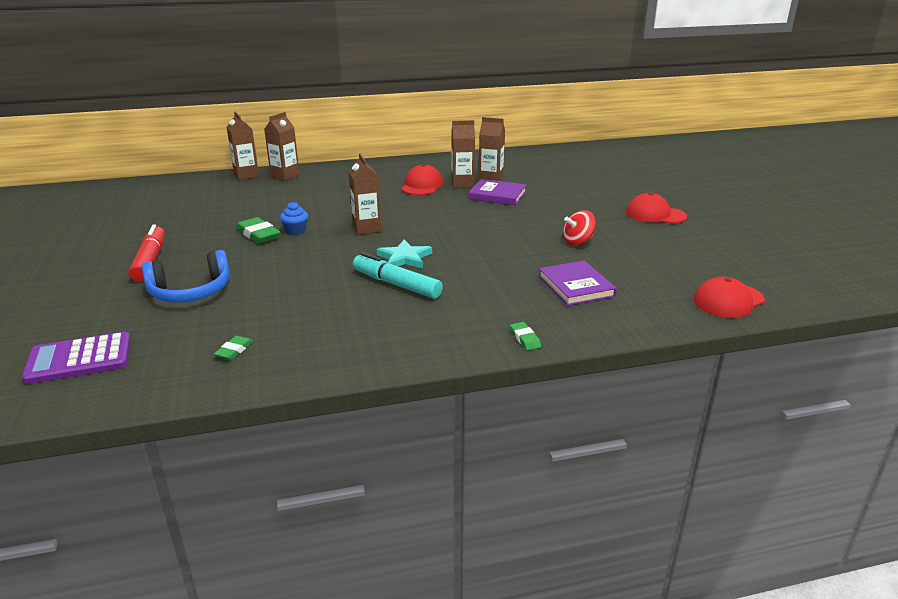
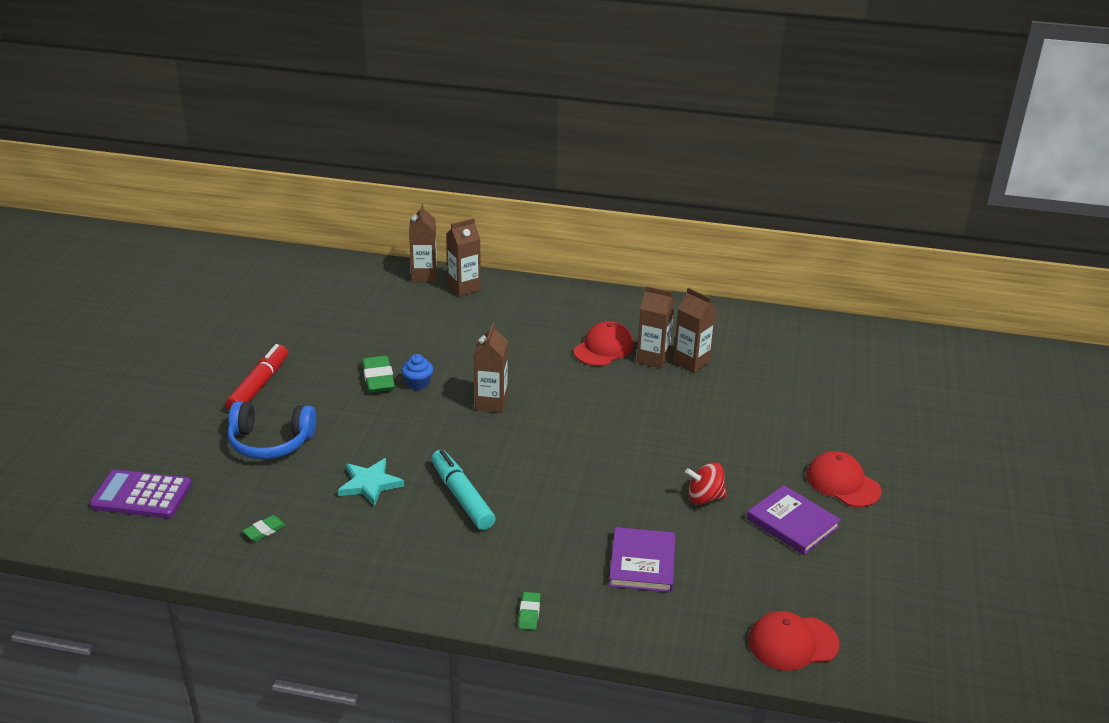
camera: 25 degrees right, 5 degrees up
turquoise star [377,240,432,268] -> turquoise star moved to [338,458,404,507]
purple book [468,179,527,205] -> purple book moved to [747,485,841,555]

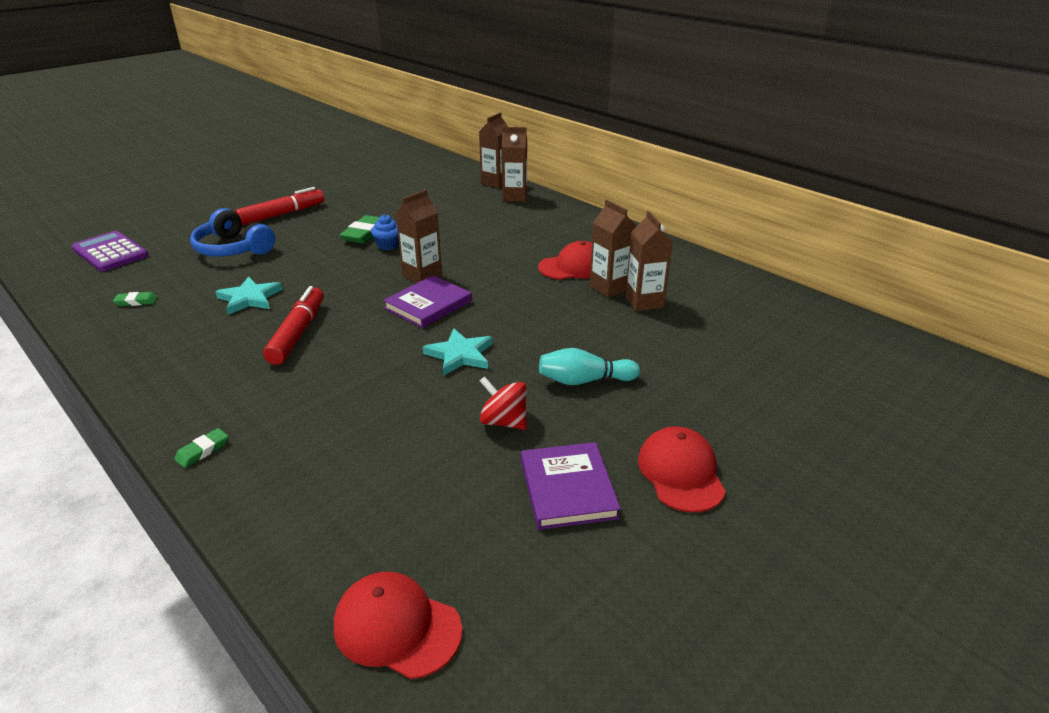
camera: 35 degrees right, 0 degrees up
turquoise marker [431,449,495,530] -> red marker [263,286,324,365]
purple book [609,527,676,592] -> purple book moved to [383,275,472,328]
none -> turquoise star [423,328,493,376]
none -> turquoise bowling pin [539,348,640,385]

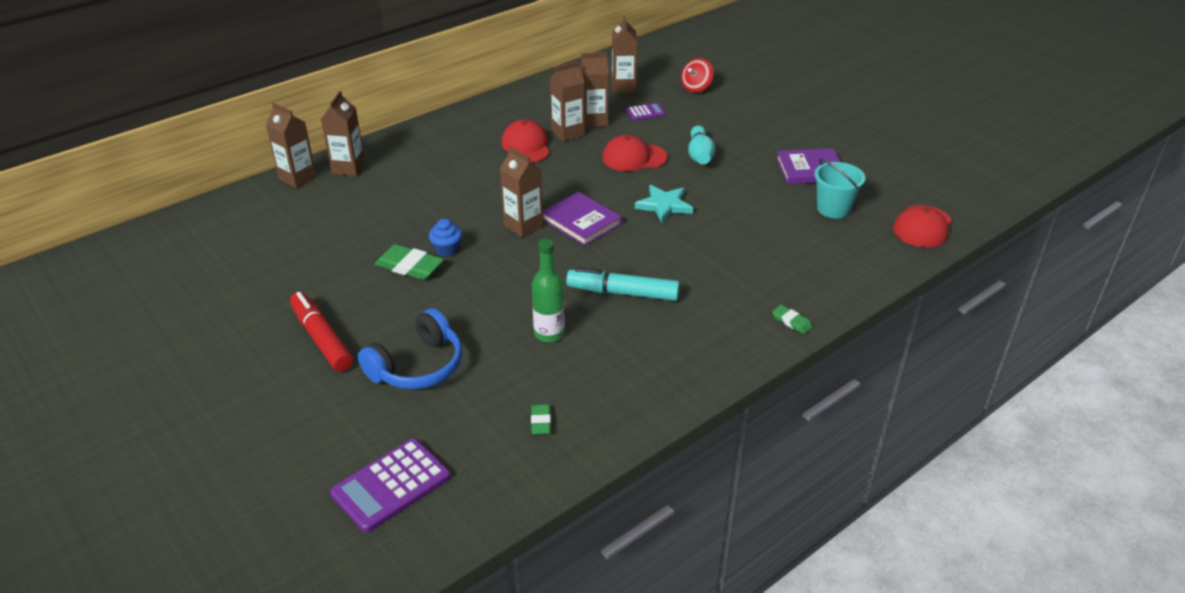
camera: 85 degrees left, 5 degrees up
turquoise star [215,276,282,315] -> green bottle [532,239,565,342]
red marker [263,286,324,365] -> turquoise marker [566,267,680,301]
red spinning top [480,376,527,430] -> red spinning top moved to [681,58,714,93]
red cap [638,426,726,512] -> red cap moved to [602,135,668,171]
none -> brown carton [612,16,638,93]
none -> purple calculator [626,103,666,121]
none -> turquoise bucket [814,158,865,218]

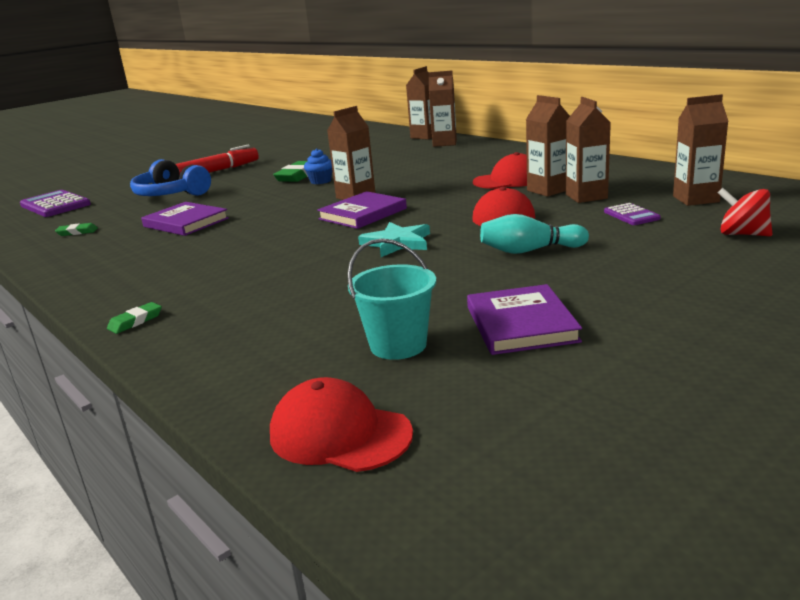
camera: 90 degrees right, 15 degrees down
green bottle [532,239,565,342] -> purple book [141,202,229,236]
turquoise marker [566,267,680,301] -> none

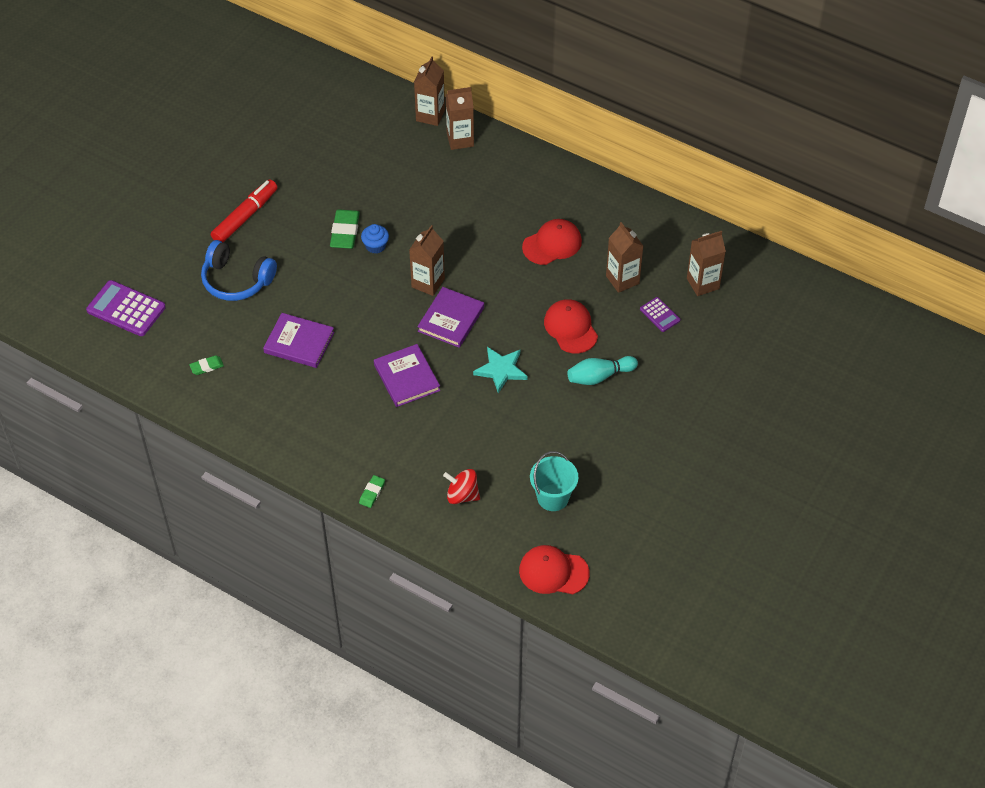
camera: 20 degrees left, 30 degrees up
purple book [467,284,582,355] -> purple book moved to [374,344,440,407]
brown carton [526,95,570,197] -> none
red spinning top [718,188,772,236] -> red spinning top moved to [443,469,480,504]

